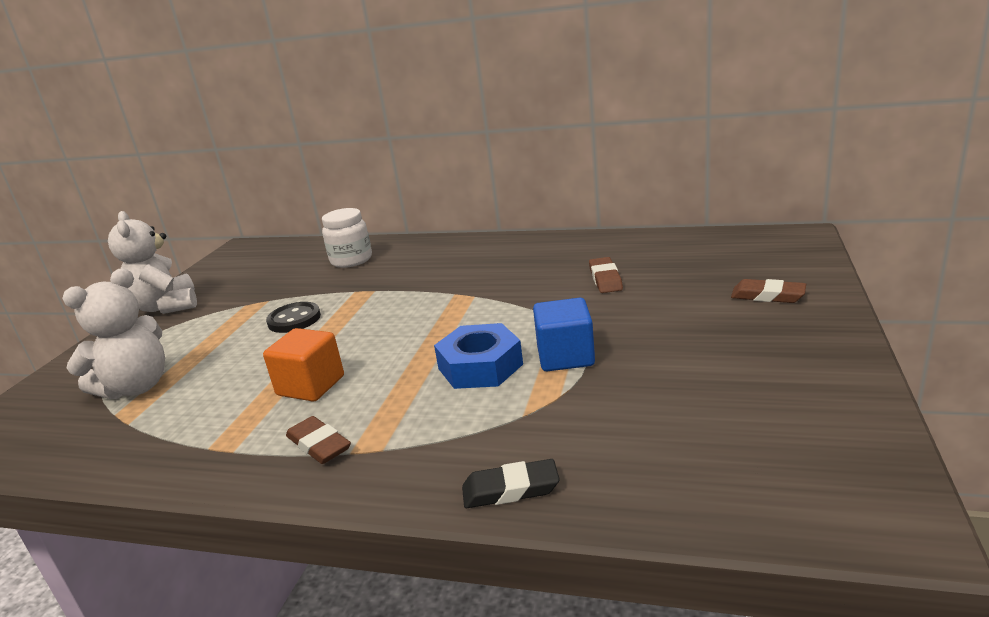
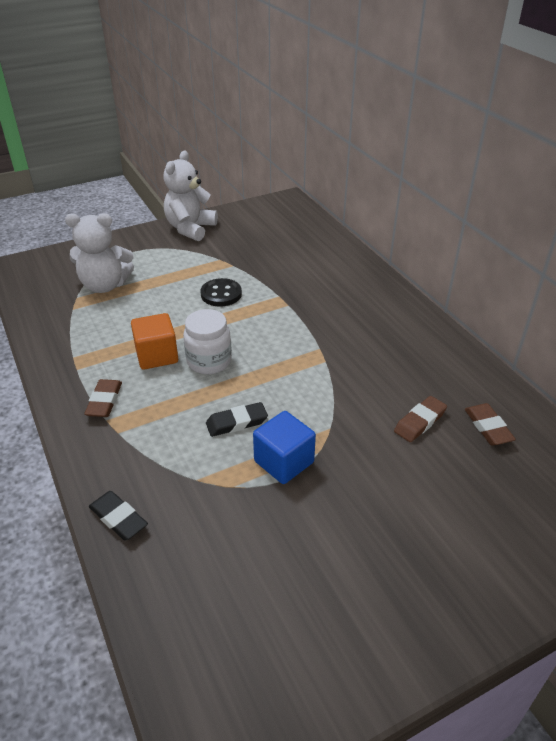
camera: 45 degrees right, 15 degrees up
white jar [322,208,372,268] -> white jar moved to [183,309,232,374]
blue nut [434,323,523,389] -> black eraser [206,402,268,437]
brown eraser [731,279,806,303] -> brown eraser moved to [465,403,516,446]

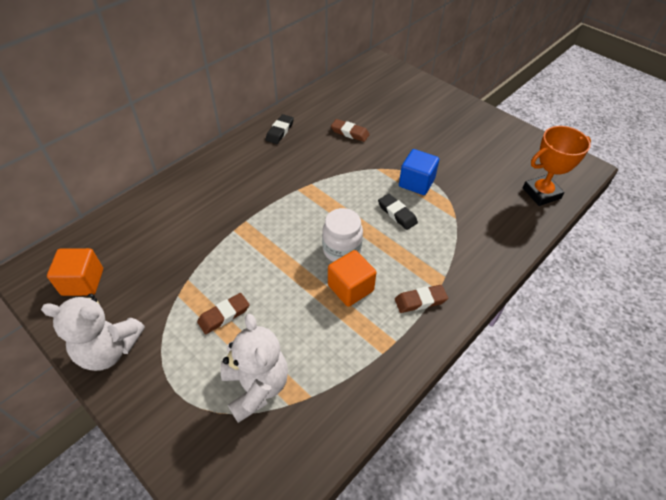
camera: 110 degrees left, 10 degrees up
black eraser [89,491,148,540] -> black eraser moved to [266,114,294,144]
black button [200,278,242,307] -> none
brown eraser [465,403,516,446] -> brown eraser moved to [197,293,249,334]
none -> orange cube [47,248,103,296]
none -> orange trophy [523,126,591,206]

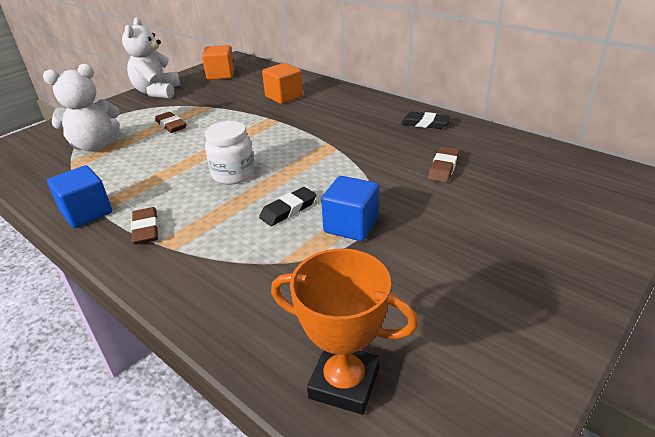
camera: 90 degrees right, 15 degrees down
orange cube [328,250,376,307] -> orange cube moved to [262,63,303,104]
orange trophy [523,126,591,206] -> orange trophy turned 45 degrees counterclockwise [271,249,418,415]
none -> blue cube [47,165,112,228]

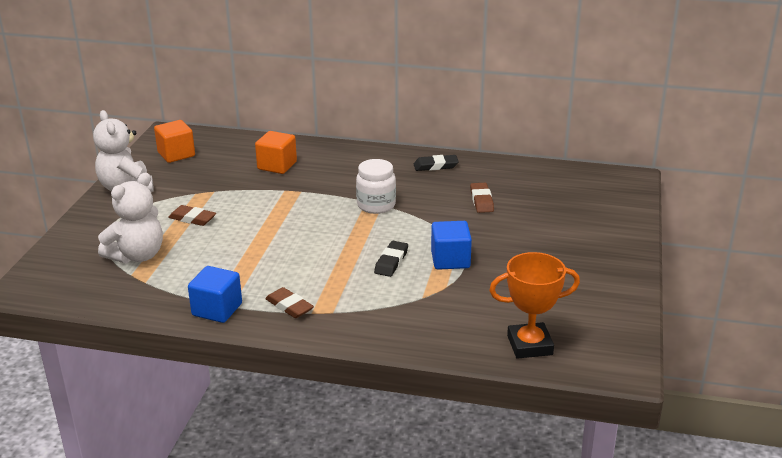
camera: 30 degrees left, 5 degrees down
white jar [205,121,255,185] -> white jar moved to [356,159,396,214]

